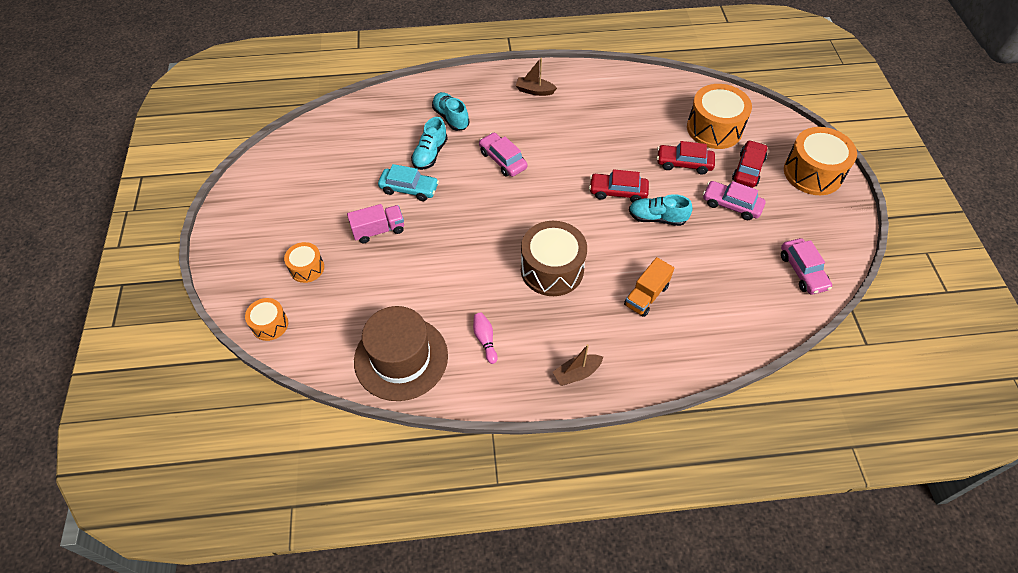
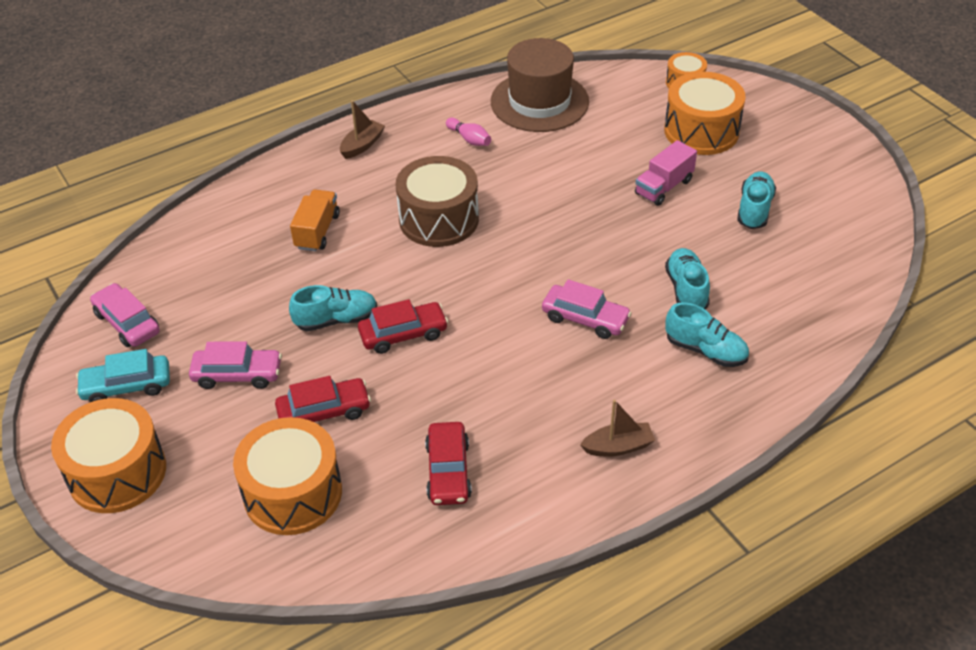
camera: 155 degrees right, 10 degrees down
orange drum [284,242,324,283] -> orange drum [664,72,746,155], size x1.85
turquoise car [378,164,439,201] -> turquoise car moved to [76,349,170,402]
red car [732,140,767,188] -> red car moved to [425,422,472,505]
none -> turquoise shoe [737,172,776,229]

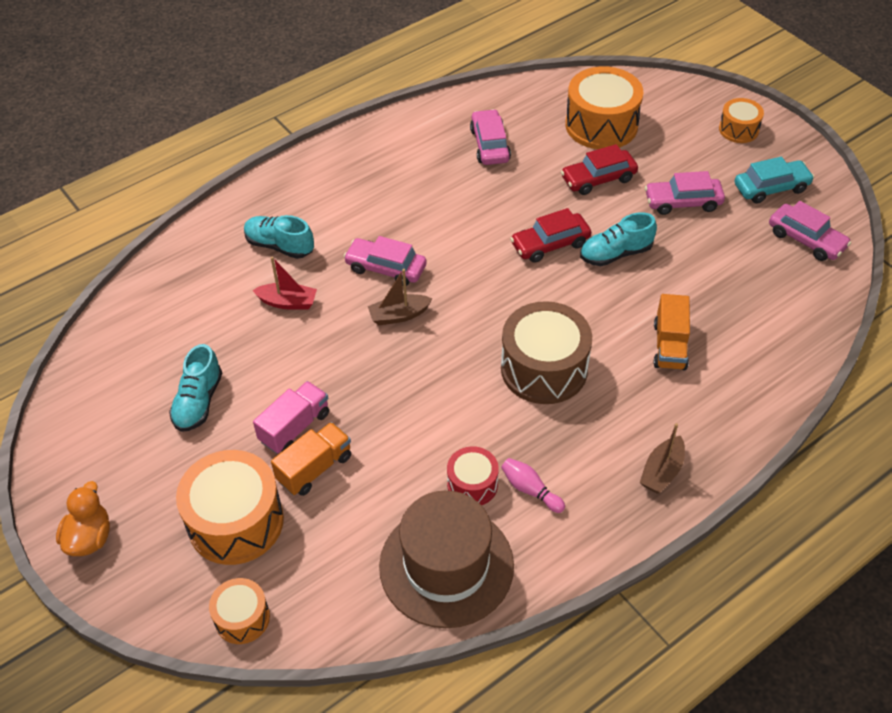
camera: 175 degrees right, 5 degrees up
orange drum [51,398,166,513] -> orange drum [719,98,764,143], size x0.54
red car [425,422,472,505] -> pink car [470,109,511,165]
brown boat [580,400,655,457] -> brown boat moved to [368,269,432,325]
turquoise shoe [665,248,710,309] -> red boat [252,257,317,310]
none -> orange duck [56,481,110,556]
none -> orange truck [271,422,351,496]
none -> red drum [447,446,499,505]

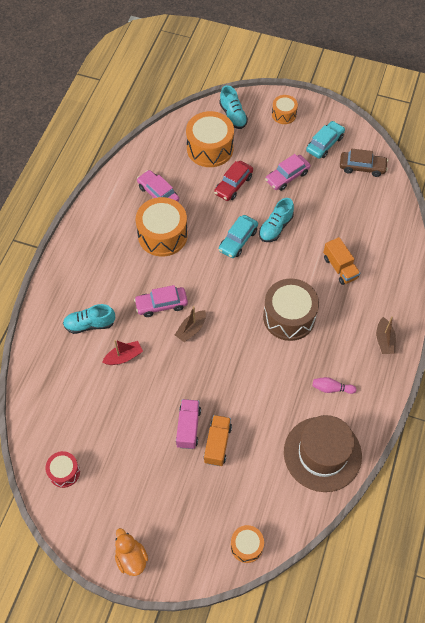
camera: 35 degrees left, 10 degrees up
turquoise shoe [169,344,222,432] -> turquoise shoe moved to [219,85,248,129]
orange drum [176,450,284,565] -> orange drum moved to [136,197,188,257]
red drum [447,446,499,505] -> red drum moved to [45,451,80,488]
red car [510,208,591,263] -> turquoise car [219,215,258,258]
pink car [769,201,851,261] -> brown car [340,149,388,177]

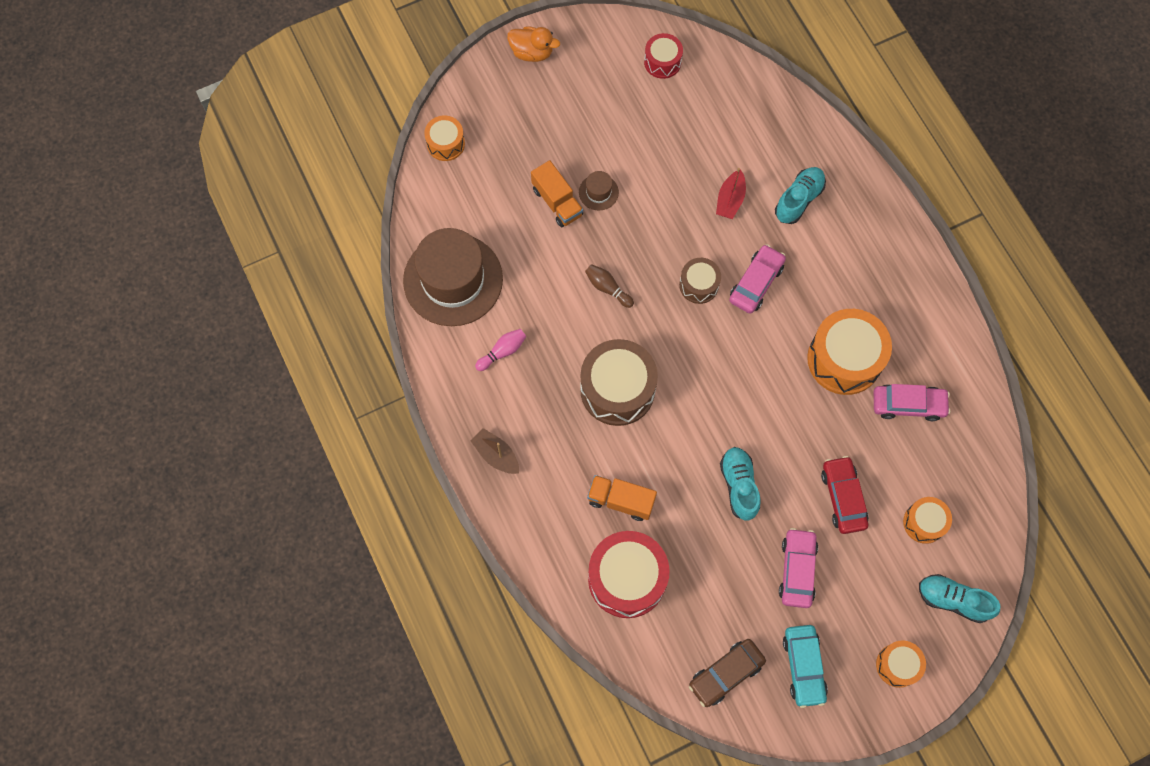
camera: 135 degrees right, 10 degrees up
brown boat [175,306,206,342] -> brown drum [679,258,721,304]
pink truck [176,399,201,449] -> brown hat [579,171,619,211]
orange drum [186,111,234,167] -> orange drum [903,497,952,544], size x0.54
turquoise car [219,215,258,258] -> none
none -> brown bowling pin [585,264,634,308]
none -> red drum [588,531,670,618]

